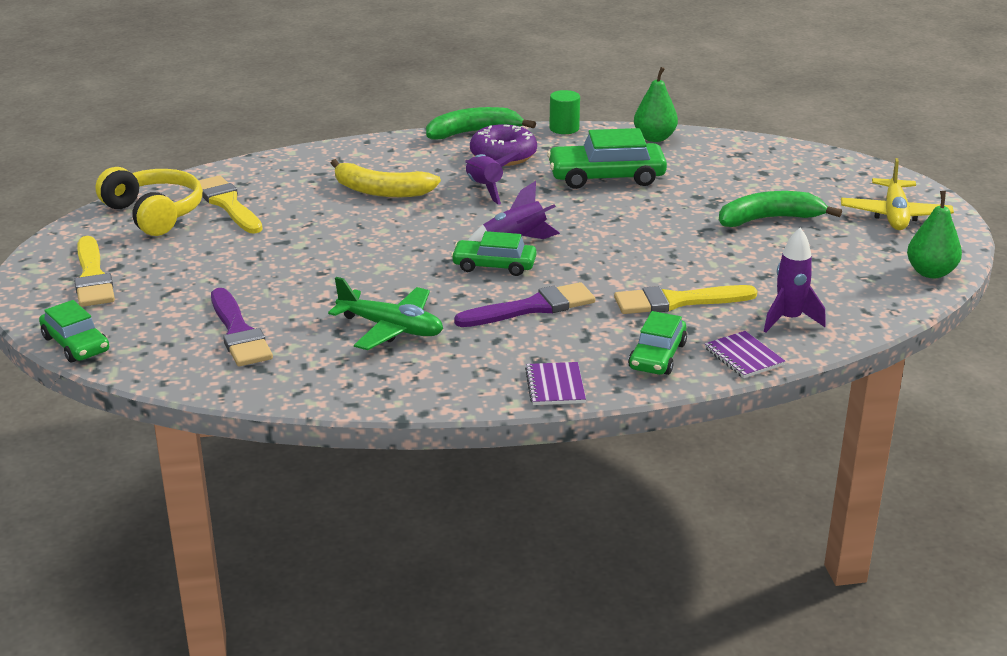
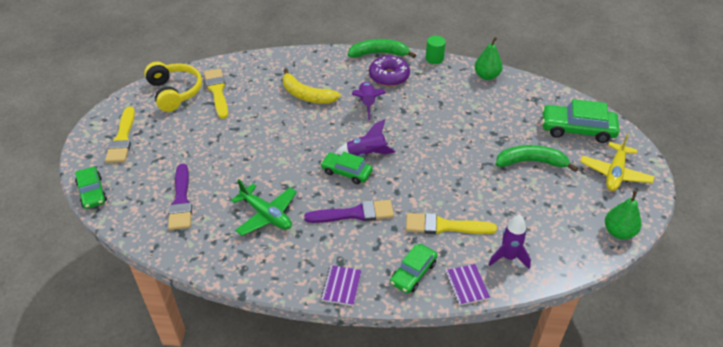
camera: 15 degrees right, 15 degrees up
green car [547,128,667,189] -> green car moved to [542,99,619,143]

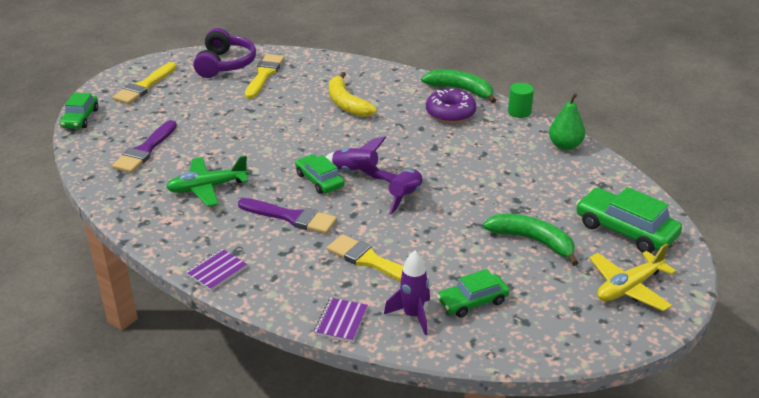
camera: 30 degrees right, 10 degrees down
yellow headphones [144,62,202,112] -> purple headphones [193,28,256,78]
green plane [231,179,297,236] -> green plane turned 90 degrees clockwise [166,156,249,207]
purple rocket [352,82,386,120] -> purple rocket moved to [374,169,423,215]
green car [390,244,437,293] -> green car moved to [437,269,510,317]
green pear [605,190,641,239] -> none

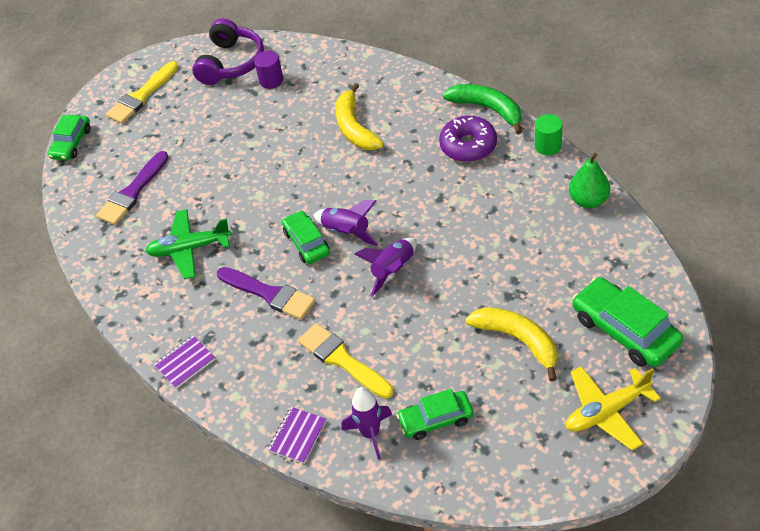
camera: 15 degrees right, 15 degrees up
yellow brush [245,54,284,99] -> purple cylinder [254,51,283,89]
green banana [483,214,578,266] -> yellow banana [465,307,557,381]

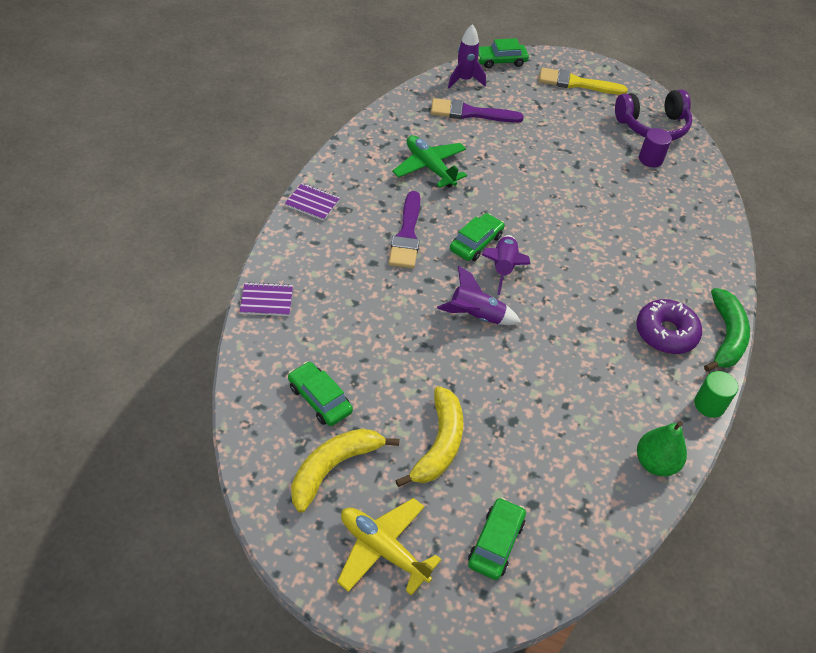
camera: 55 degrees right, 0 degrees up
yellow brush [298,323,393,399] -> none
yellow banana [335,83,384,150] -> yellow banana moved to [291,428,400,513]
purple rocket [342,387,392,460] -> purple rocket moved to [448,24,486,88]
green car [572,277,683,367] -> green car [468,498,526,580], size x0.64

